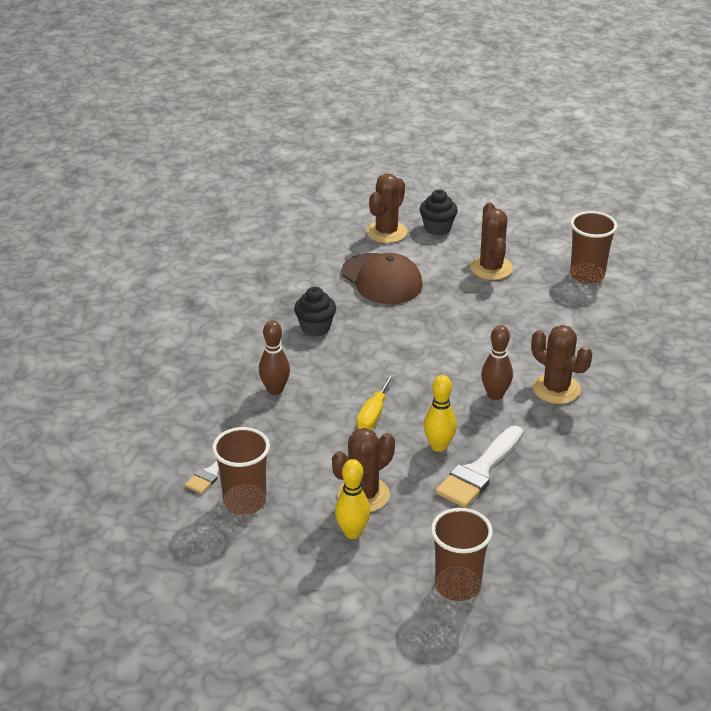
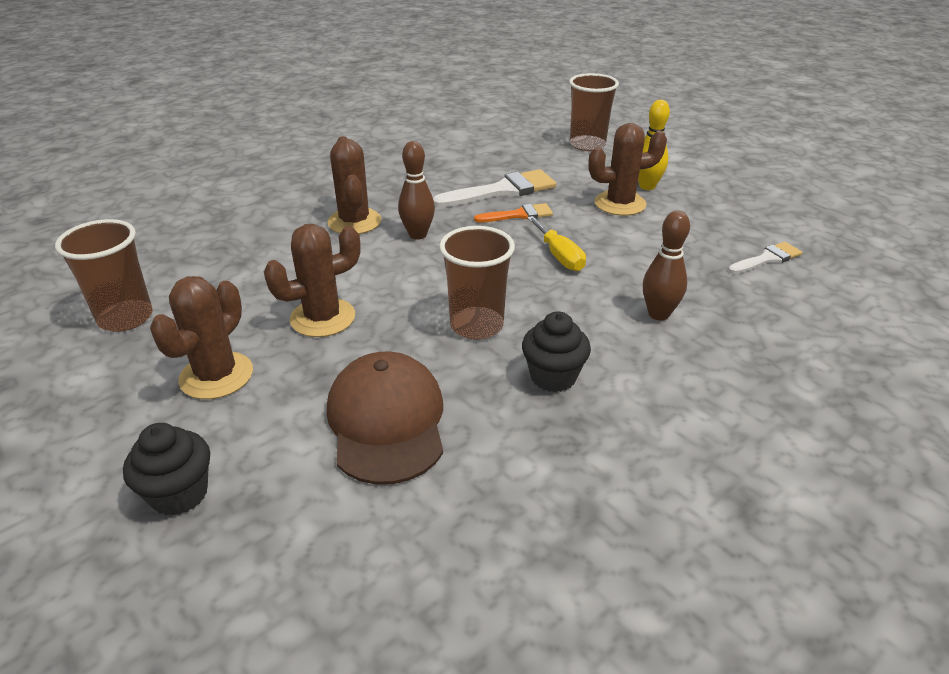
camera: 150 degrees left, 0 degrees up
brown cup [212,427,270,515] -> brown cup moved to [439,226,515,340]
yellow screwdriver [356,373,395,430] -> yellow screwdriver turned 105 degrees clockwise [527,216,586,271]
brown cactus [366,174,407,243] -> brown cactus moved to [264,224,361,337]
yellow bowling pin [424,375,457,452] -> orange brush [474,203,553,222]

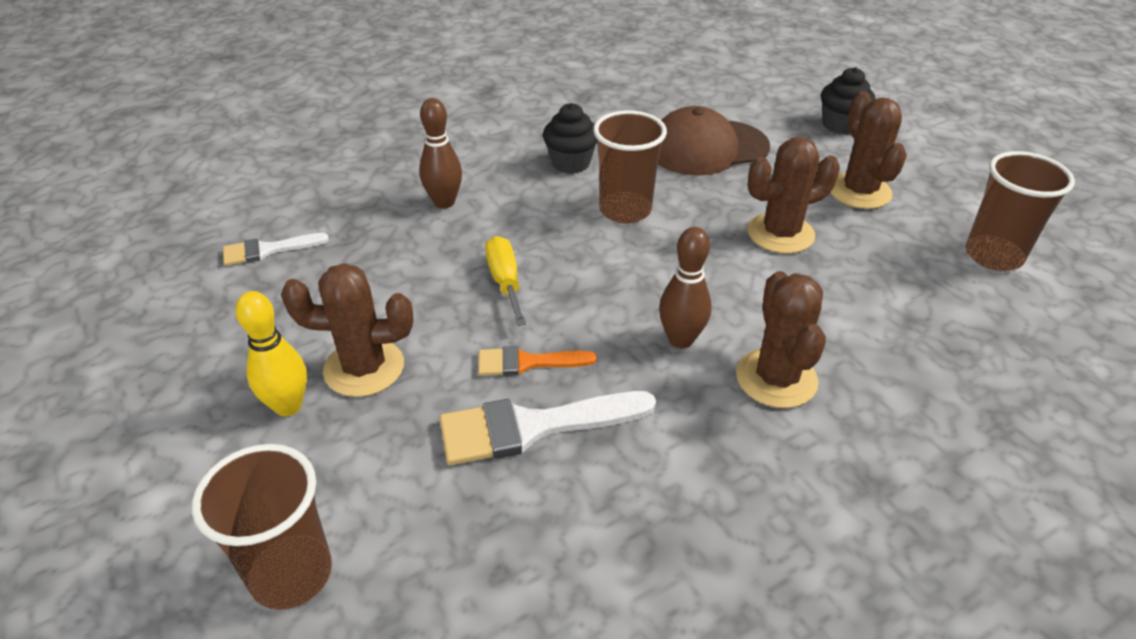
camera: 170 degrees left, 5 degrees up
brown cactus [150,276,253,399] -> brown cactus turned 45 degrees counterclockwise [830,91,907,209]
brown cap [327,352,443,485] -> brown cap turned 75 degrees clockwise [658,106,770,175]

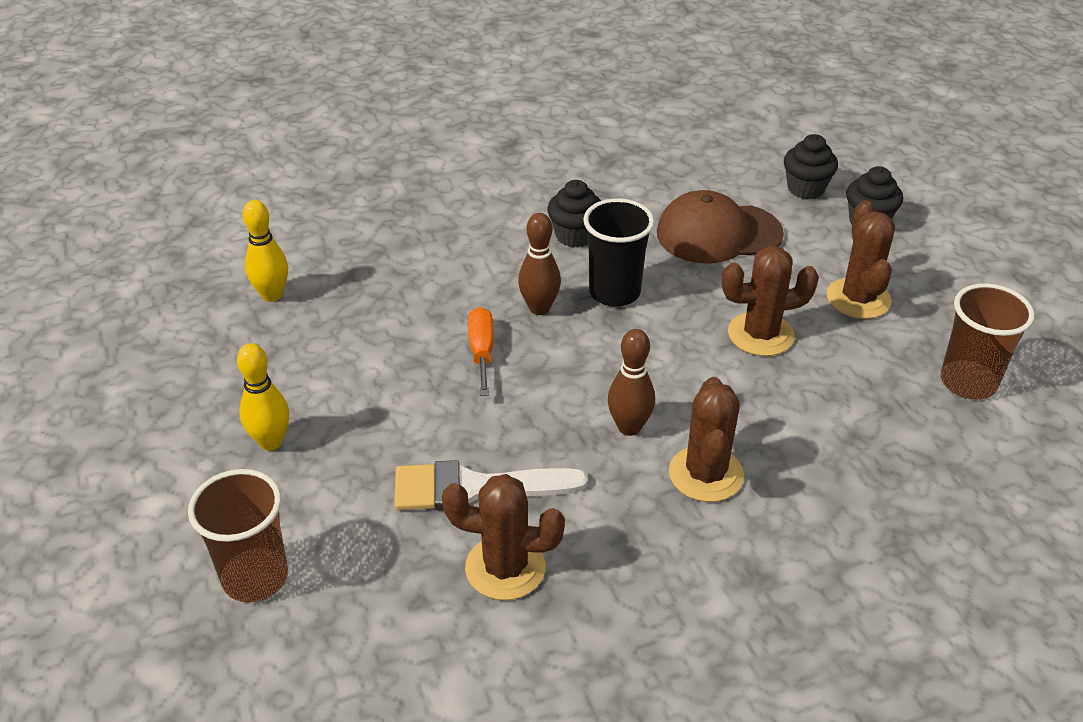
camera: 10 degrees right, 0 degrees up
white brush [223,233,329,266] -> yellow bowling pin [243,200,288,302]
brown cactus [281,263,413,397] -> brown cactus moved to [442,474,565,600]
brown bowling pin [419,98,462,209] -> brown bowling pin moved to [518,213,561,315]
orange brush [478,346,597,376] -> none
yellow screwdriver [485,236,526,326] -> orange screwdriver [468,307,494,396]
brown cup [593,110,667,223] -> black cup [583,198,654,307]
none -> black cupcake [784,134,838,199]

